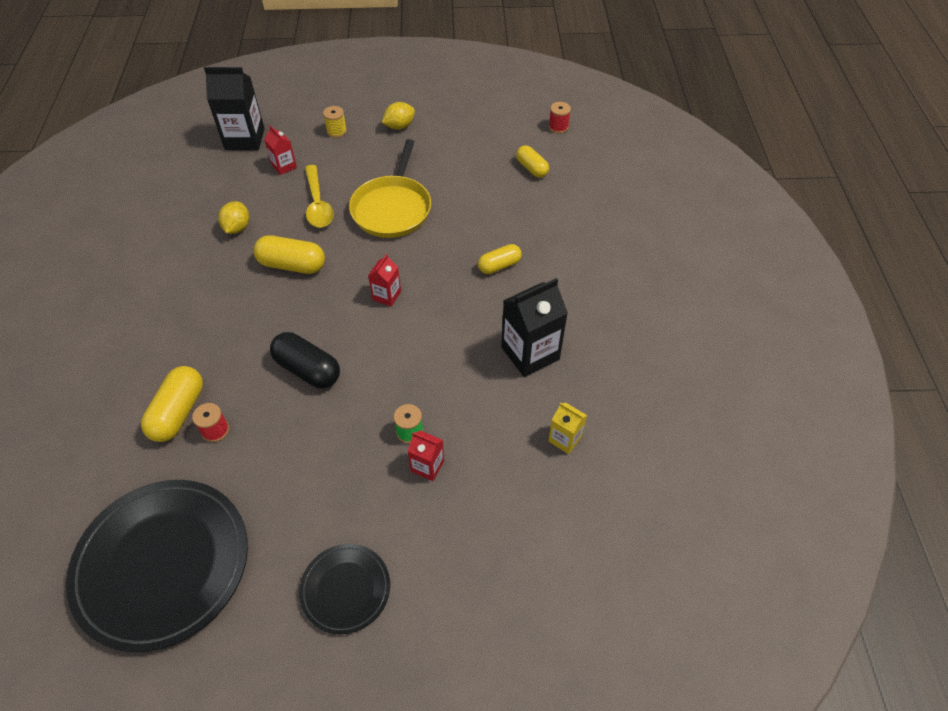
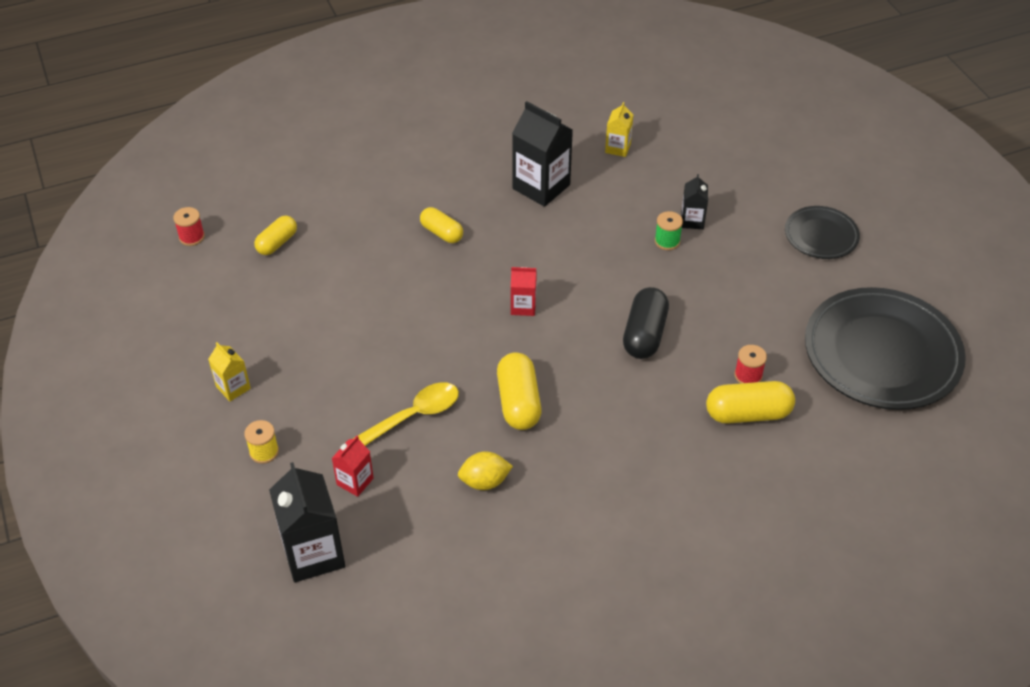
camera: 110 degrees left, 5 degrees down
yellow pan [349,139,431,238] -> none
yellow lemon [382,102,415,130] -> yellow carton [208,342,251,401]
red carton [408,430,444,481] -> black carton [681,174,708,229]

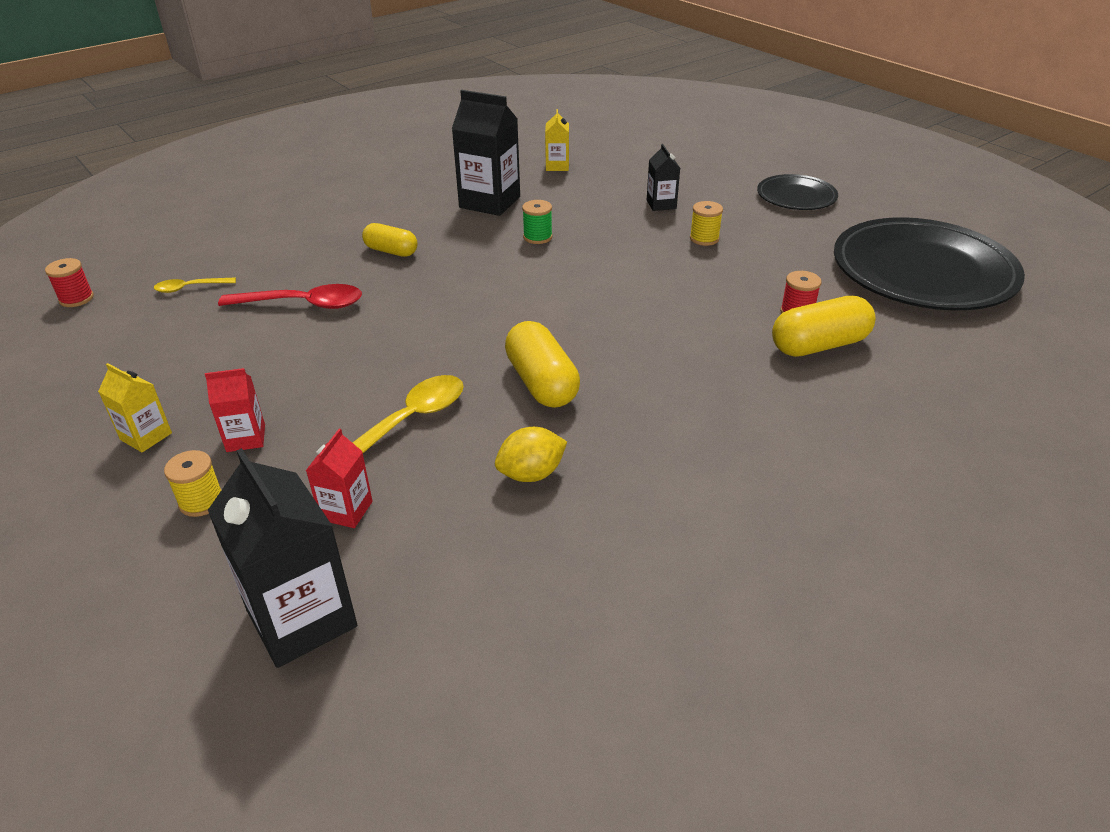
camera: 15 degrees left, 10 degrees down
yellow capsule [254,216,297,255] -> yellow spoon [154,277,236,293]
red carton [511,267,537,316] -> red carton moved to [205,368,265,452]
black capsule [623,287,669,359] -> none
green spool [655,211,683,250] -> green spool moved to [522,200,553,244]
none -> red spoon [218,284,362,309]
none -> yellow spool [690,201,723,246]

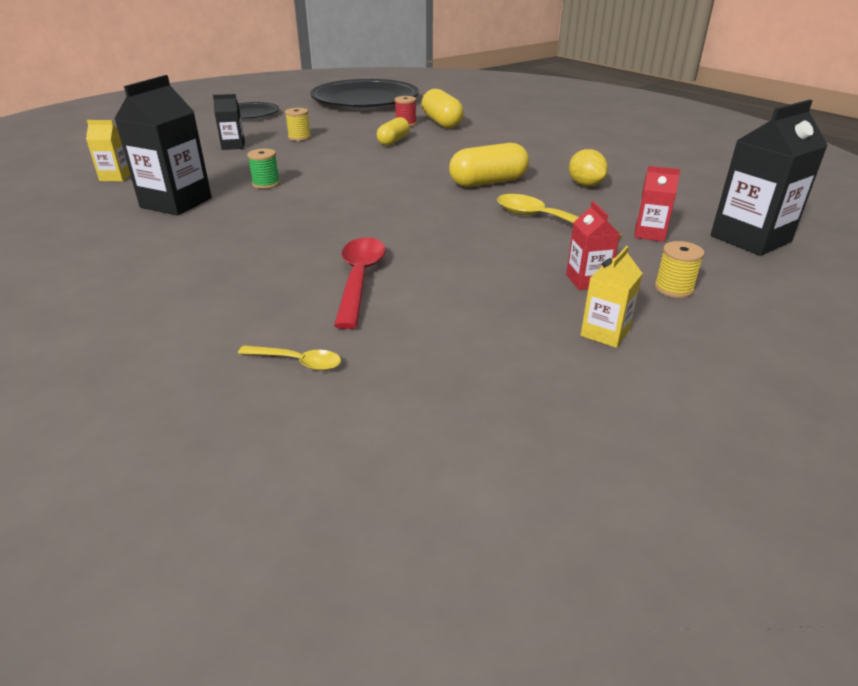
camera: 90 degrees left, 5 degrees down
red spool [45,258,94,307] -> none
yellow spoon [154,277,236,293] -> yellow spoon turned 60 degrees counterclockwise [238,345,341,371]
yellow capsule [362,223,418,257] -> yellow capsule moved to [377,117,410,145]

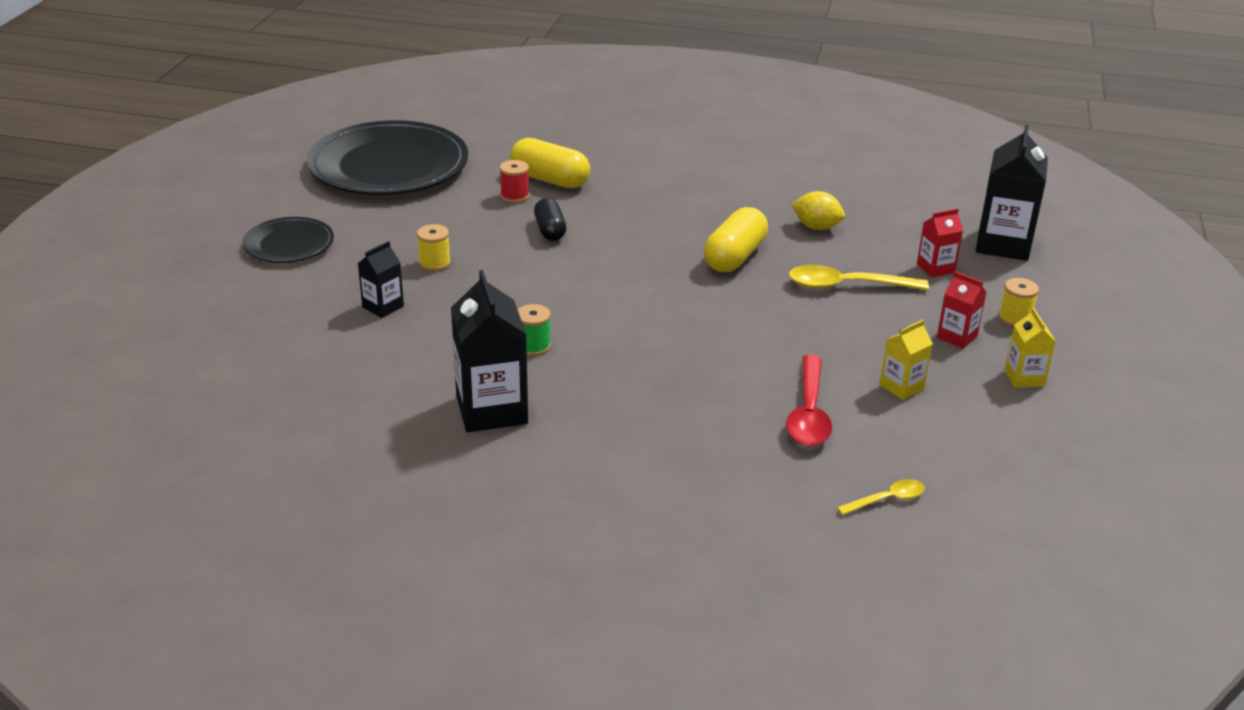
camera: 40 degrees left, 0 degrees up
yellow carton [86,120,130,181] -> yellow carton moved to [880,320,933,400]
red spoon [334,237,386,329] -> red spoon turned 135 degrees counterclockwise [786,355,832,446]
yellow capsule [377,117,410,145] -> black capsule [534,198,567,241]

